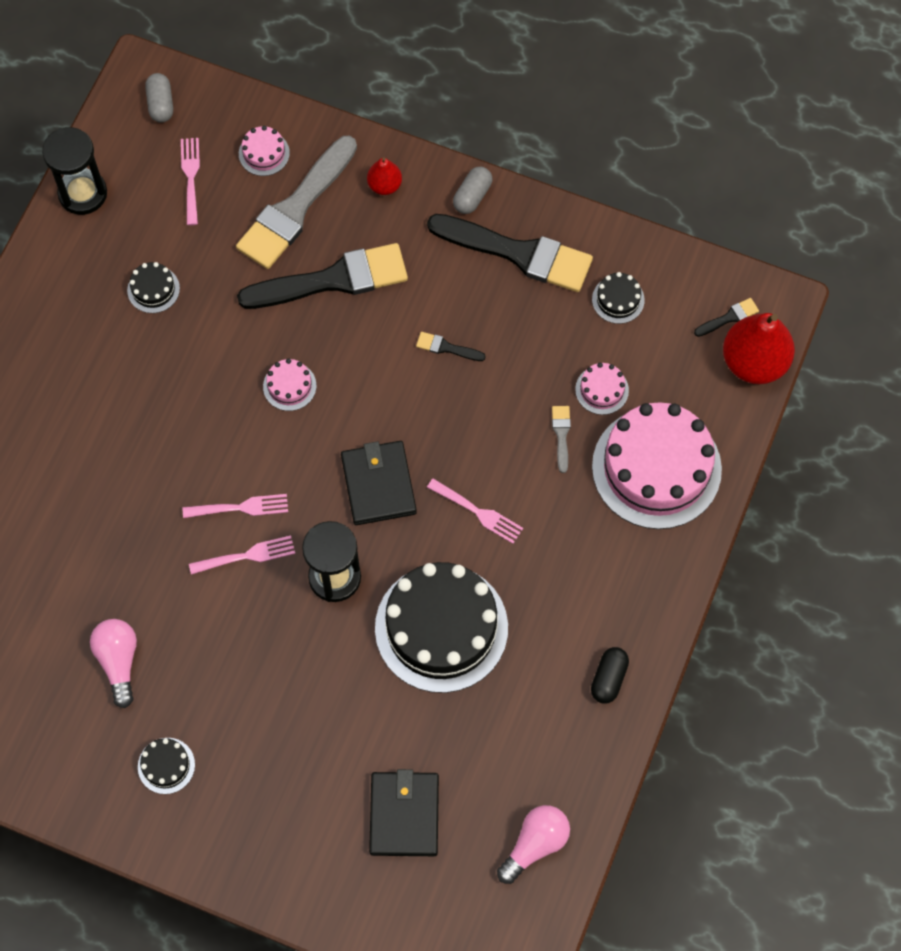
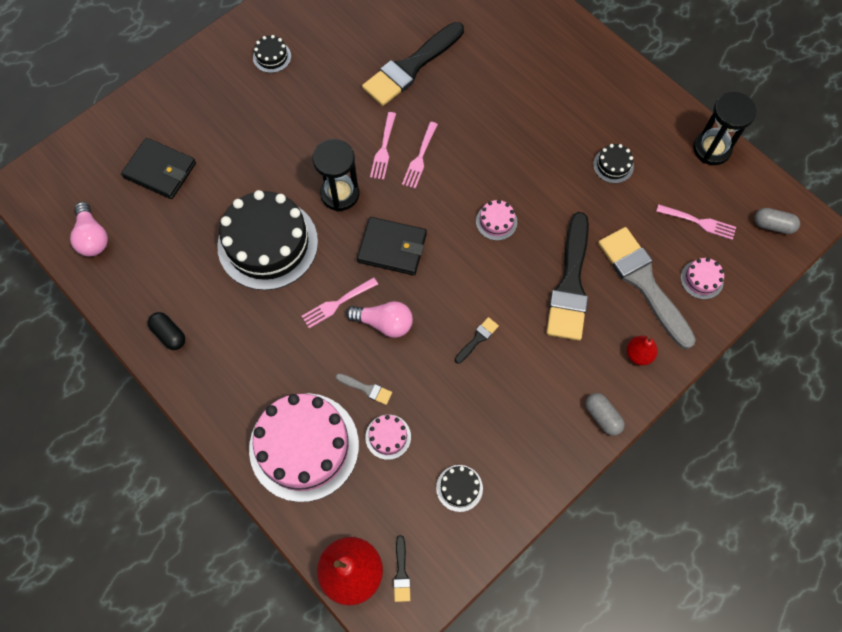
camera: 115 degrees right, 0 degrees up
pink light bulb [90,619,137,708] -> pink light bulb moved to [346,301,413,338]
black brush [427,214,593,292] -> black brush moved to [362,22,464,106]

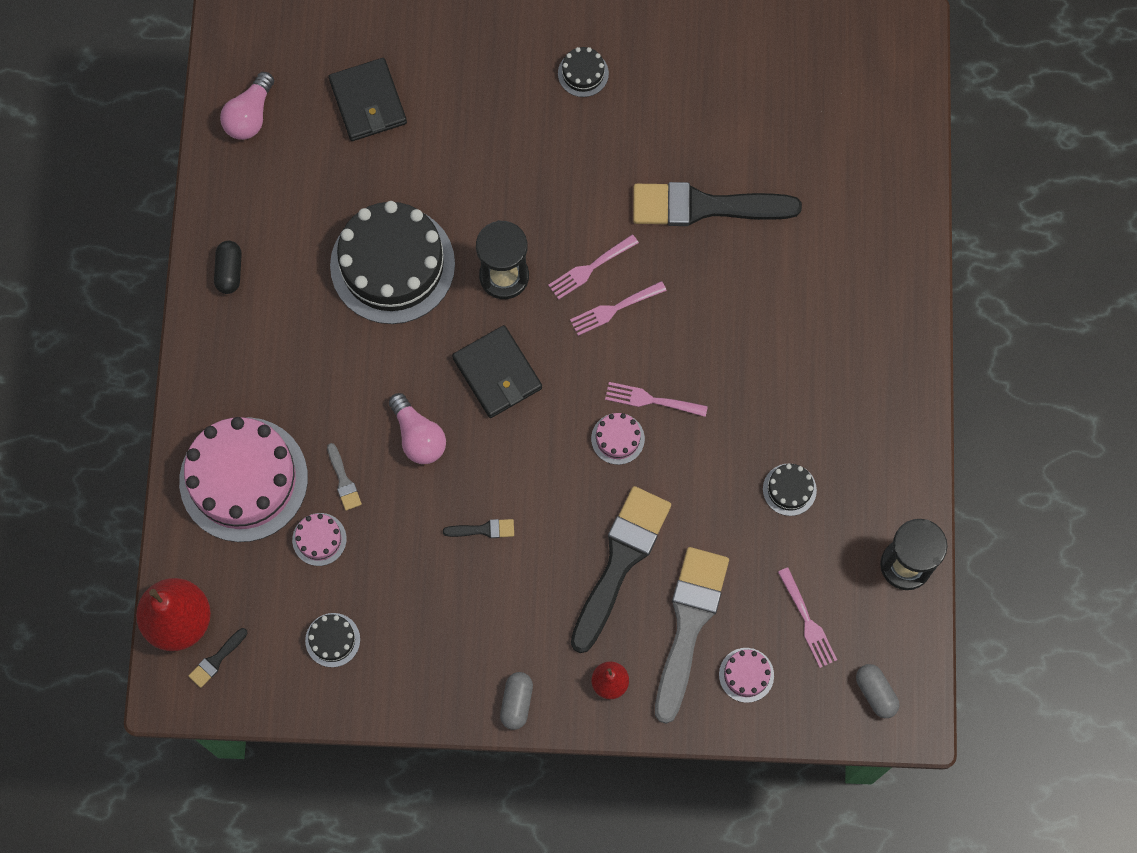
camera: 45 degrees right, 5 degrees up
pink fork [302,277,378,328] -> pink fork moved to [605,382,708,417]
black brush [546,212,589,341] -> black brush turned 150 degrees clockwise [571,486,671,653]

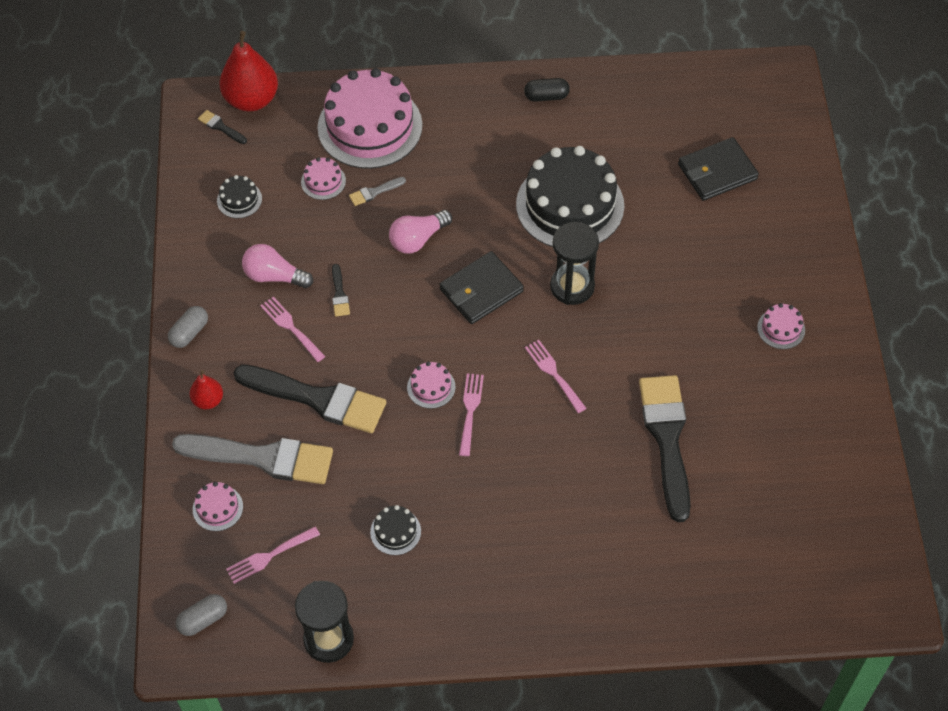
camera: 85 degrees right, 15 degrees down
pink light bulb [220,72,274,140] -> pink light bulb moved to [242,244,313,288]
grey capsule [500,672,533,730] -> grey capsule turned 60 degrees counterclockwise [168,306,208,348]
pink fork [548,234,639,300] -> pink fork moved to [260,297,326,362]
black cake [558,47,609,97] -> pink cake [757,303,805,349]

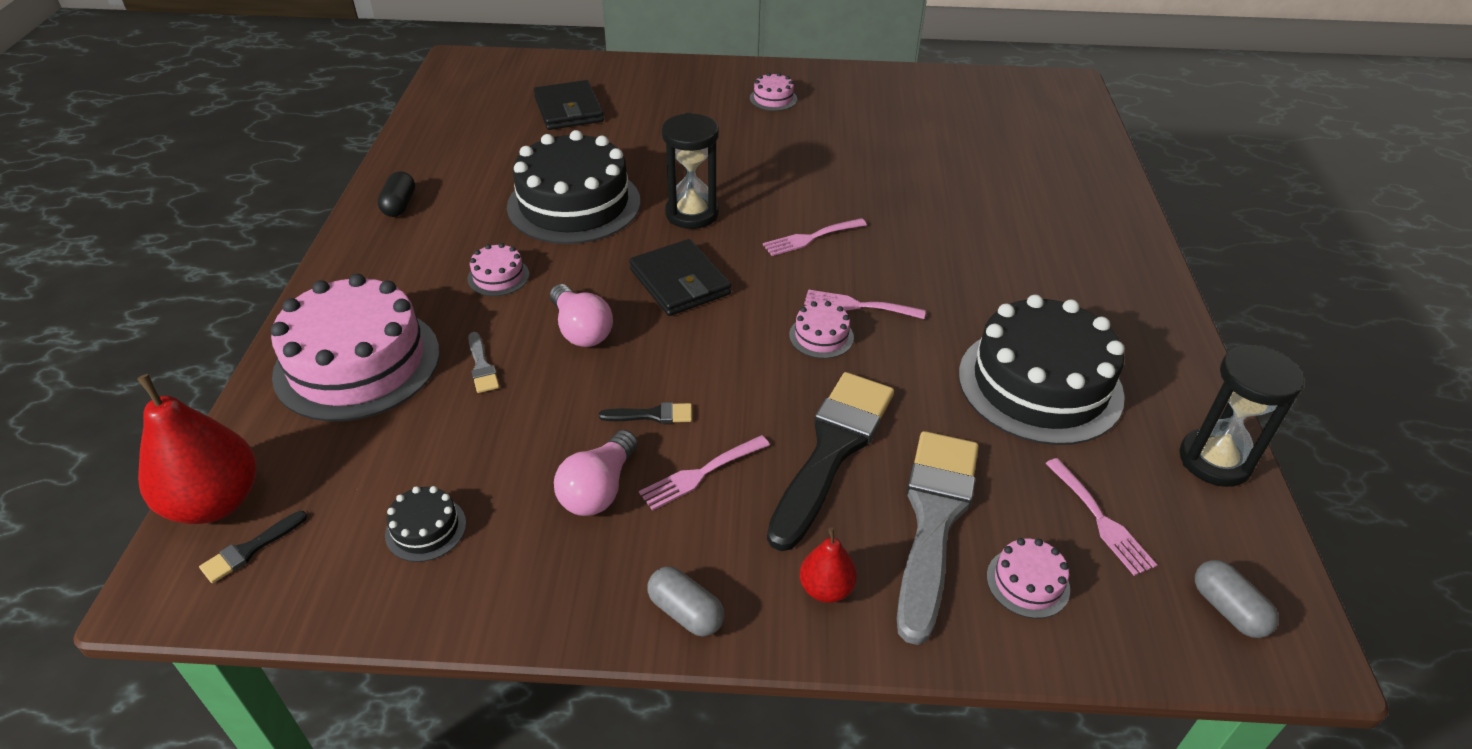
camera: 85 degrees left, 15 degrees down
pink cake [301,157,346,200] -> pink cake moved to [468,243,529,296]
black cake [370,505,421,555] -> black cake [959,295,1125,445], size x2.39
black brush [639,375,691,522] -> none

